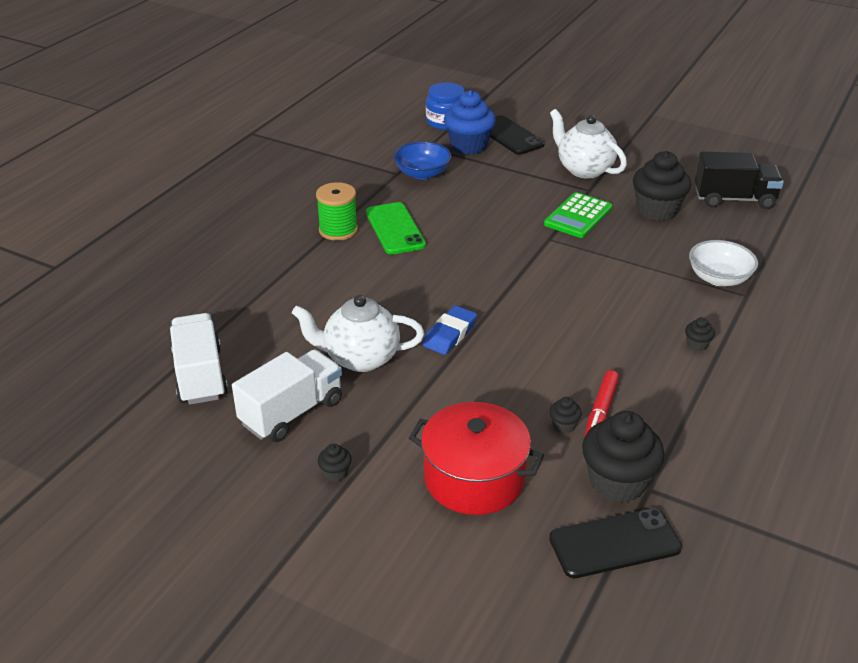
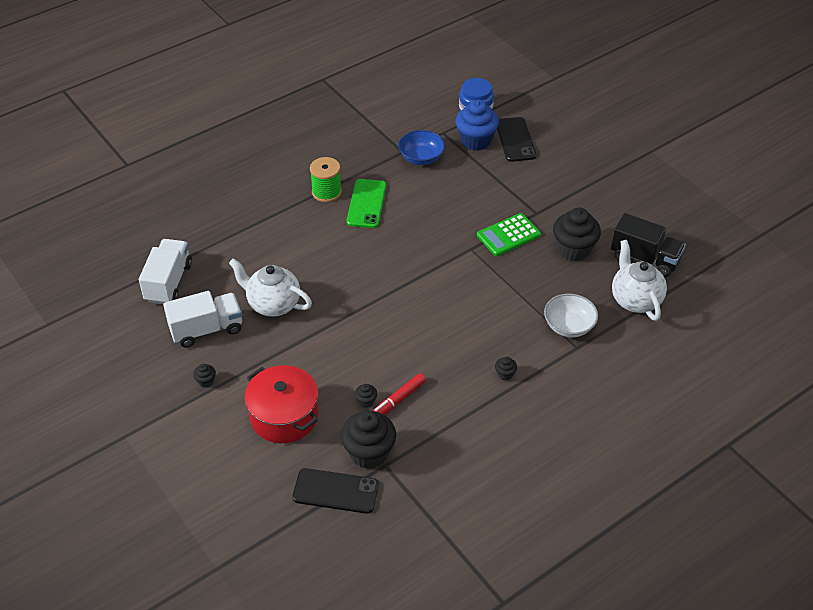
camera: 25 degrees right, 10 degrees up
blue eraser [422,305,477,355] -> none
white teapot [550,109,627,179] -> white teapot moved to [612,240,667,321]

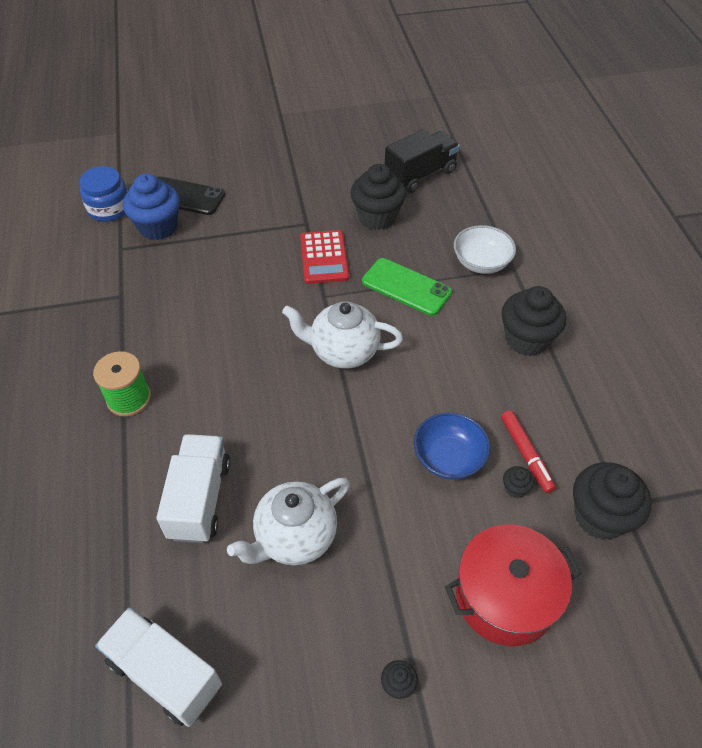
camera: 65 degrees left, 5 degrees up
white truck [163,291,242,348] -> white truck moved to [156,434,230,543]
black phone [292,468,379,514] -> none
green phone [347,179,386,228] -> green phone moved to [362,258,452,316]
blue bowl [398,130,445,165] -> blue bowl moved to [414,412,490,480]
green calculator [477,213,541,256] -> red calculator [300,230,349,284]
black cupcake [495,357,517,381] -> black cupcake [501,286,566,356], size x2.34
white teapot [612,240,667,321] -> white teapot moved to [282,301,403,369]

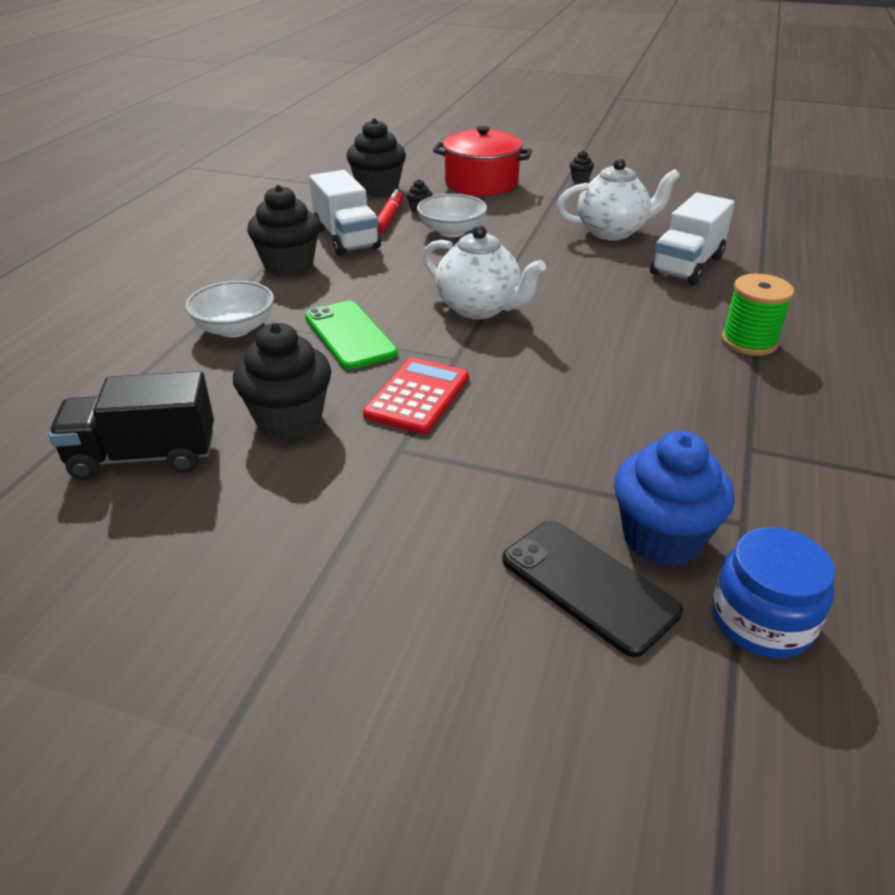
camera: 150 degrees left, 15 degrees down
white truck [95,607,222,727] -> white truck moved to [309,170,381,256]
blue bowl [414,412,490,480] -> white bowl [417,194,487,237]

